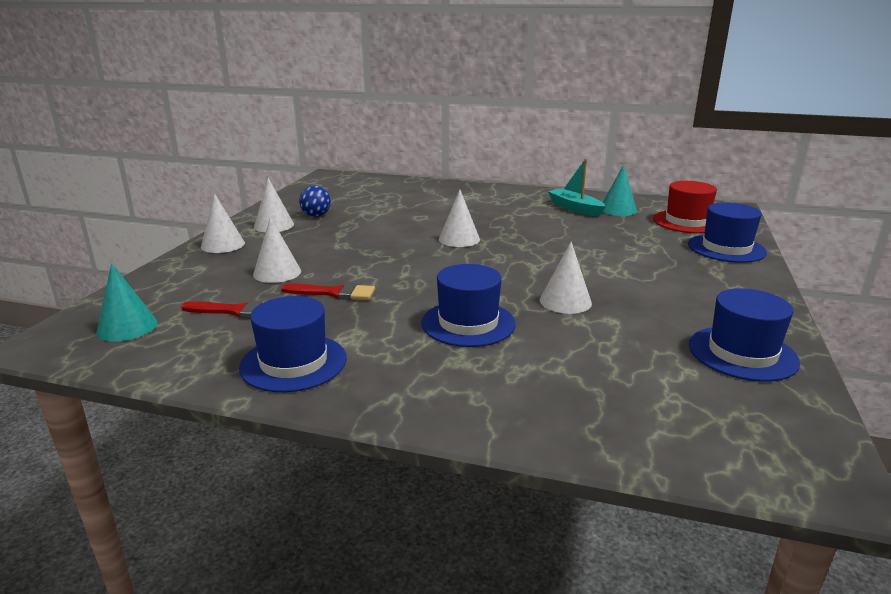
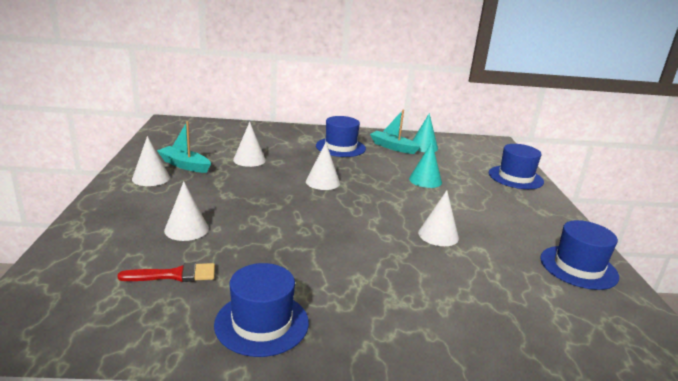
camera: 20 degrees left, 0 degrees up
turquoise cone [97,263,158,342] -> turquoise cone moved to [409,142,442,188]
white cone [201,194,245,253] -> white cone moved to [233,122,266,167]
red brush [281,283,375,300] -> none
blue ball [299,185,331,217] -> turquoise boat [157,121,211,173]
blue hat [421,264,516,347] -> blue hat moved to [316,116,366,157]
red hat [653,181,717,233] -> none

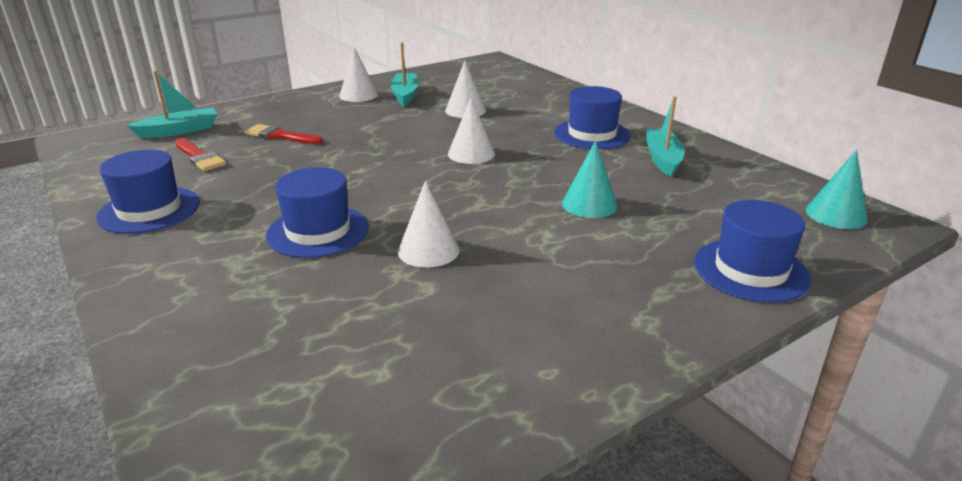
camera: 60 degrees right, 5 degrees up
white cone [164,182,209,241] -> red brush [245,124,323,145]
turquoise cone [413,113,438,152] -> turquoise cone moved to [806,149,867,229]
blue hat [540,220,619,290] -> blue hat moved to [266,167,369,258]
none -> turquoise boat [127,71,217,138]

